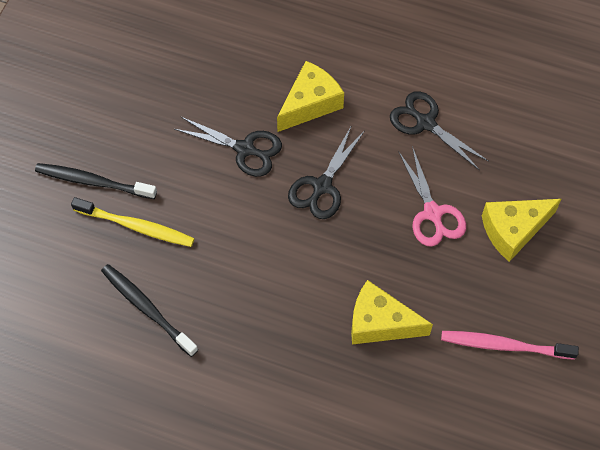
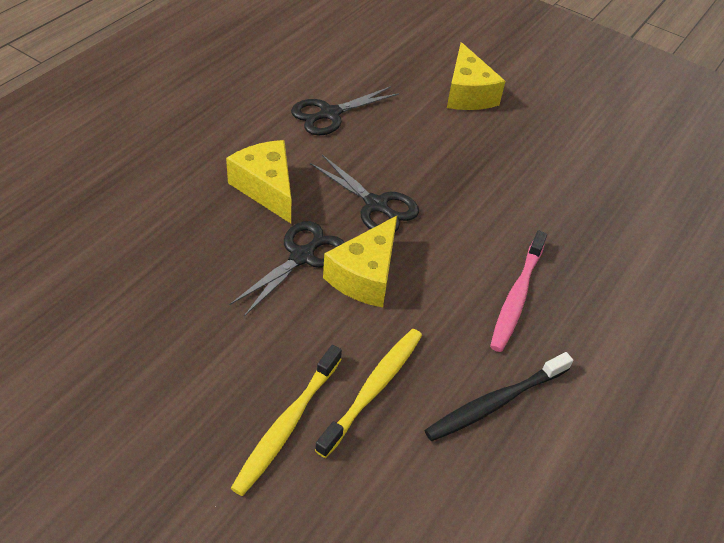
camera: 80 degrees left, 15 degrees down
black toothbrush [35,163,157,199] -> yellow toothbrush [231,345,342,496]
yellow cheese [351,280,433,344] -> yellow cheese moved to [323,216,397,307]
pink scissors [398,146,466,246] -> none
pink toothbrush [441,331,579,360] -> pink toothbrush moved to [490,231,547,352]

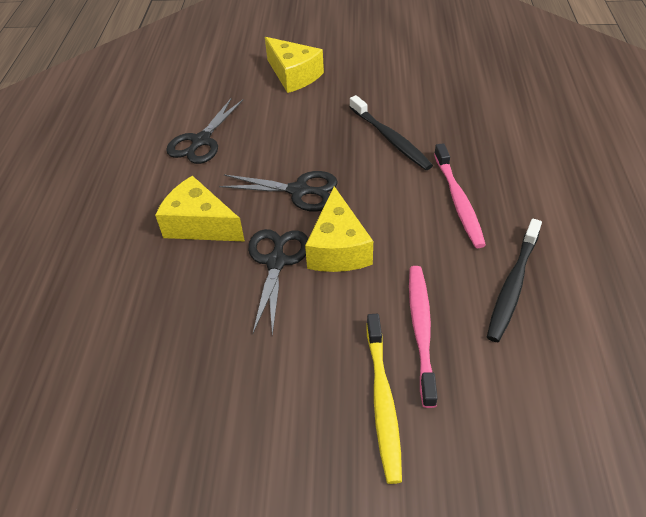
camera: 25 degrees left, 0 degrees up
yellow toothbrush [315,329,422,458] -> pink toothbrush [409,266,438,408]
none -> black toothbrush [350,95,433,170]

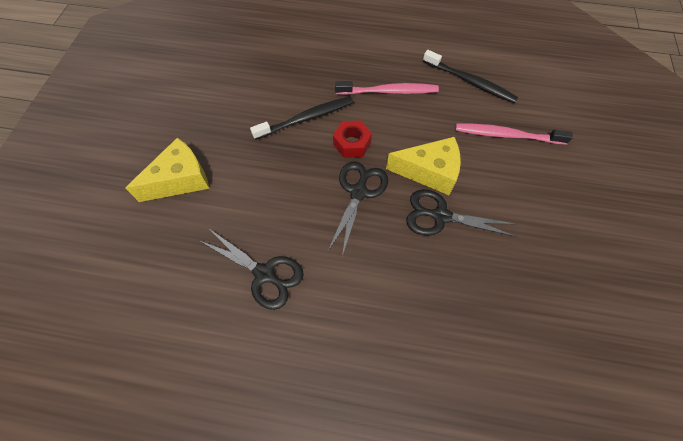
camera: 85 degrees left, 15 degrees up
yellow cheese [155,176,245,242] -> none
yellow toothbrush [366,314,402,484] -> none
none -> red nut [333,120,372,158]

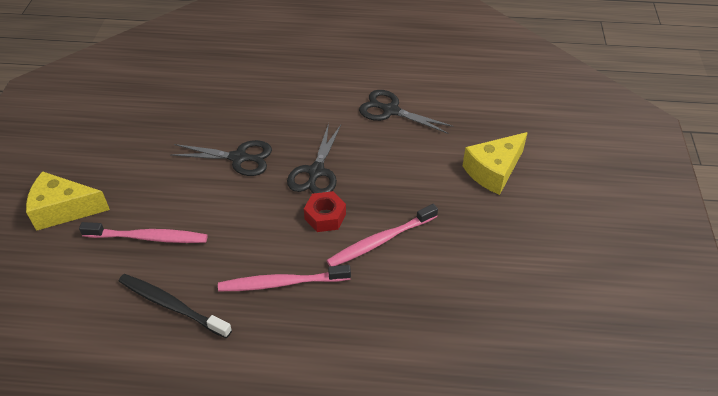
camera: 175 degrees right, 15 degrees down
black toothbrush [250,96,353,140] -> pink toothbrush [326,204,438,266]
yellow cheese [386,137,461,195] -> yellow cheese moved to [26,171,110,231]

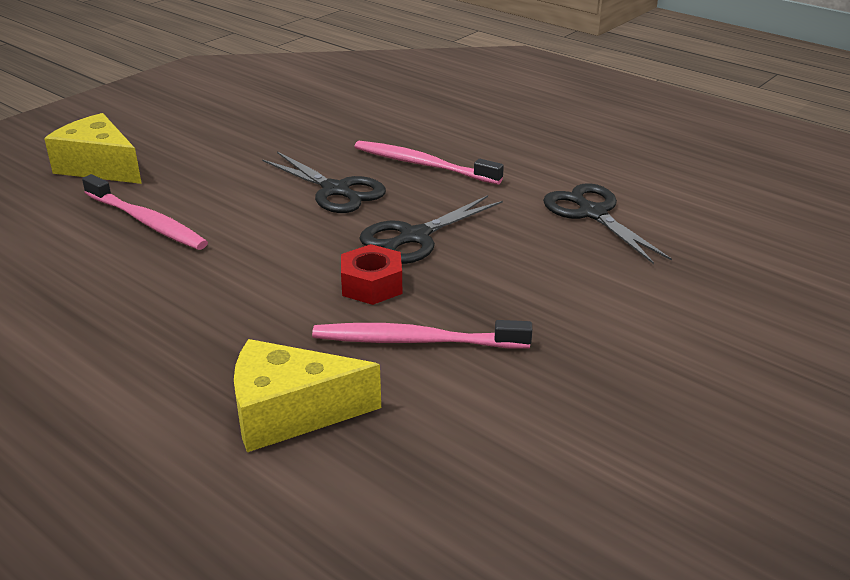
camera: 35 degrees right, 15 degrees down
black toothbrush [119,274,232,338] -> none
pink toothbrush [218,265,351,291] -> pink toothbrush moved to [354,141,504,184]
yellow cheese [463,132,528,195] -> yellow cheese moved to [234,339,381,452]

